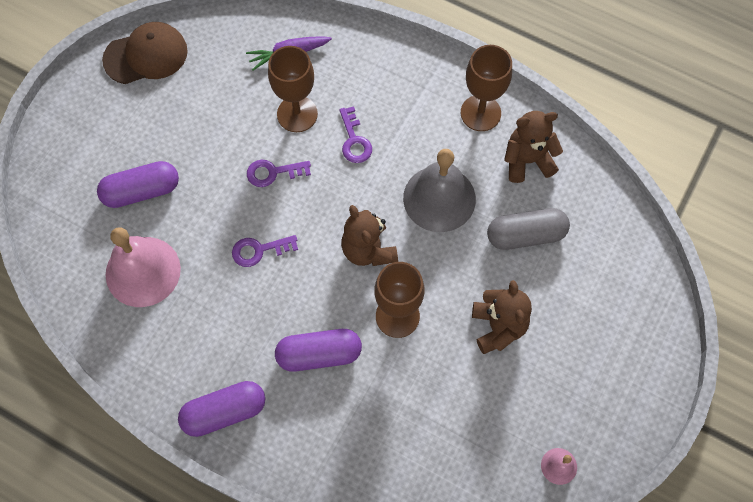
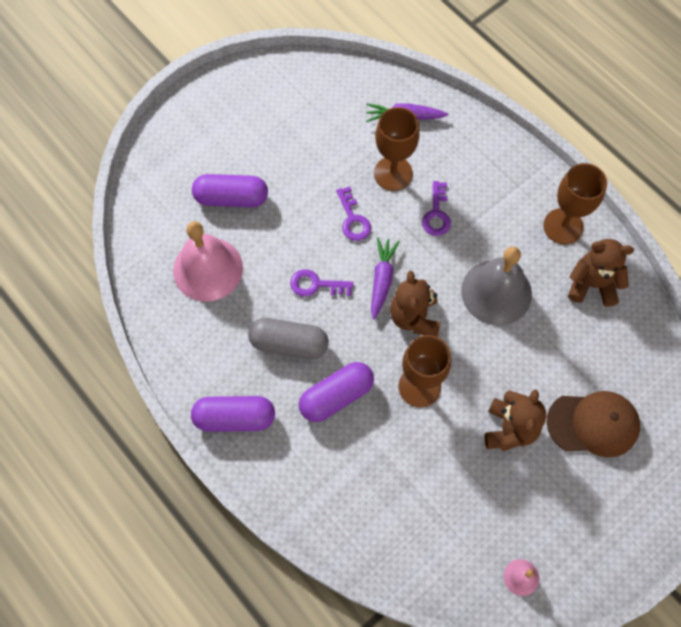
camera: 20 degrees right, 0 degrees up
brown cap [102,22,188,84] -> brown cap moved to [547,391,640,458]
purple key [247,160,311,187] -> purple key turned 120 degrees counterclockwise [336,186,371,241]
purple capsule [275,329,362,372] -> purple capsule turned 45 degrees counterclockwise [299,362,374,422]
grey capsule [487,208,570,250] -> grey capsule moved to [248,318,329,359]
none -> purple carrot [371,237,400,319]

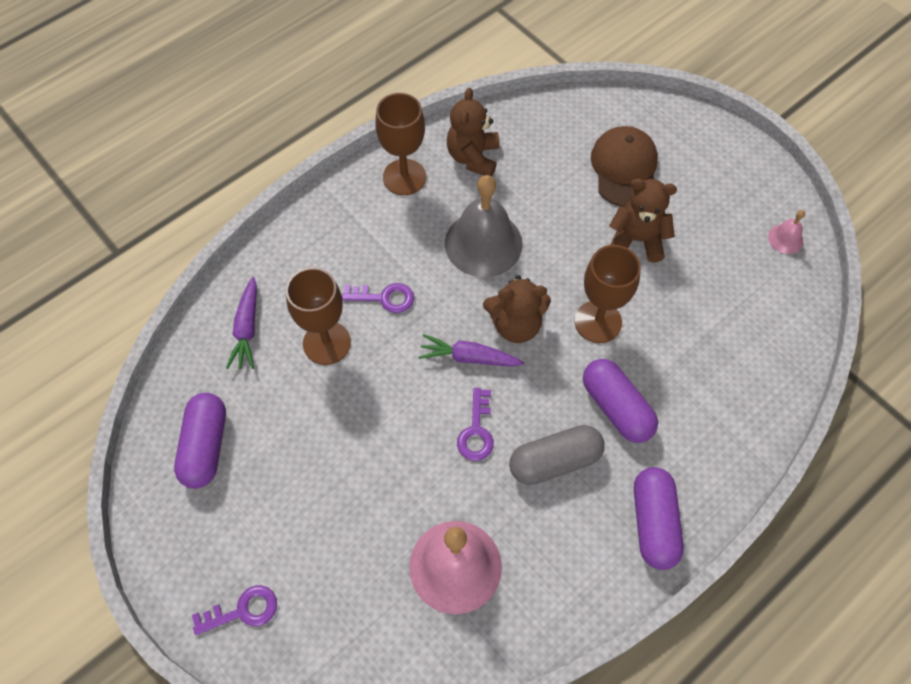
camera: 90 degrees left, 5 degrees down
purple capsule [192,174,268,207] -> purple capsule moved to [174,393,226,489]
grey capsule [248,318,329,359] -> grey capsule turned 60 degrees clockwise [509,425,605,485]
purple key [336,186,371,241] -> purple key moved to [192,585,277,635]

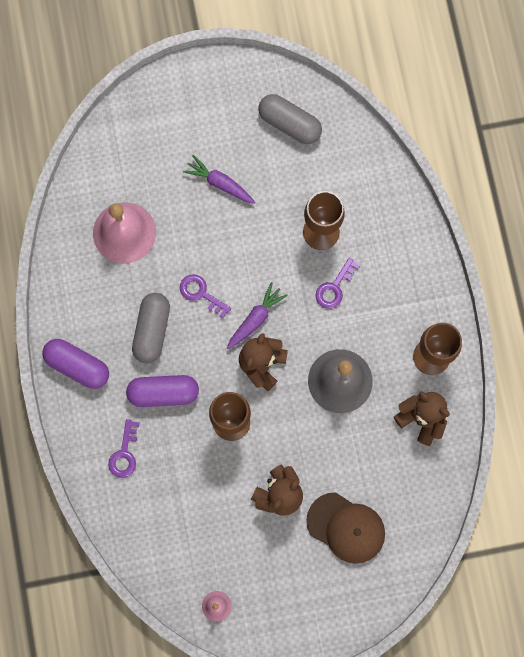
camera: 120 degrees right, 15 degrees up
purple capsule [174,393,226,489] -> grey capsule [258,94,322,144]
purple key [192,585,277,635] -> purple key moved to [108,419,139,478]
purple carrot [226,277,257,369] -> purple carrot moved to [183,155,255,204]

